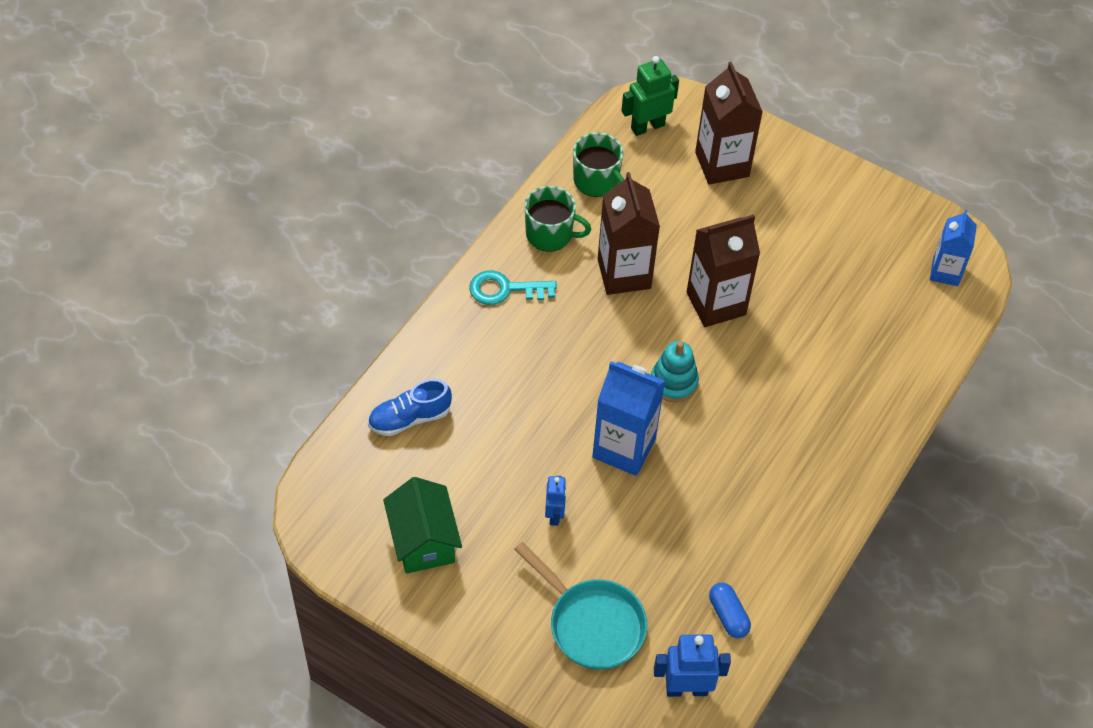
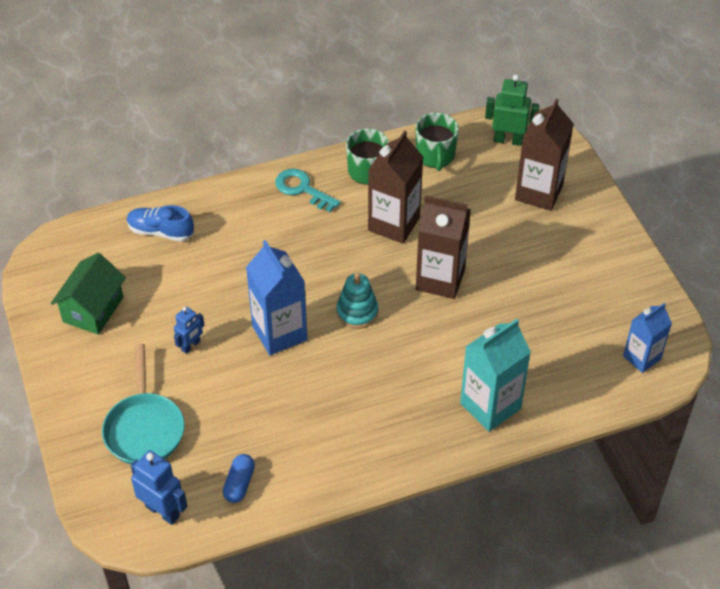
camera: 40 degrees right, 5 degrees down
none -> turquoise carton [460,319,531,432]

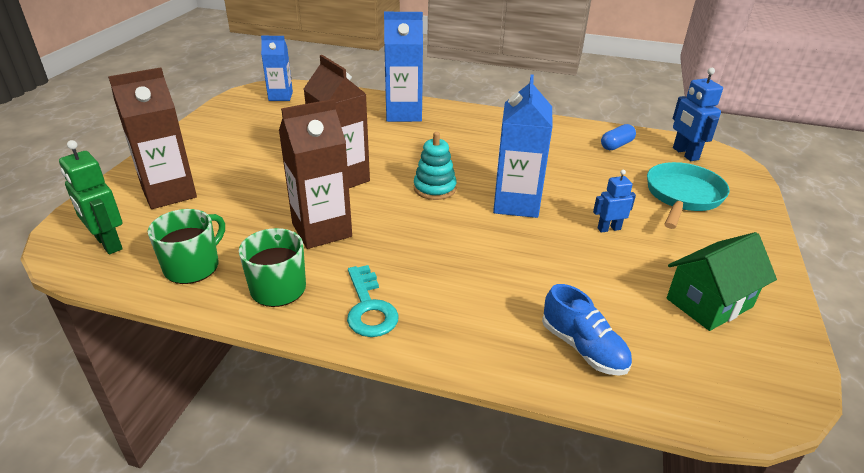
camera: 145 degrees left, 15 degrees down
turquoise carton [460,319,531,432] -> blue carton [384,12,423,122]

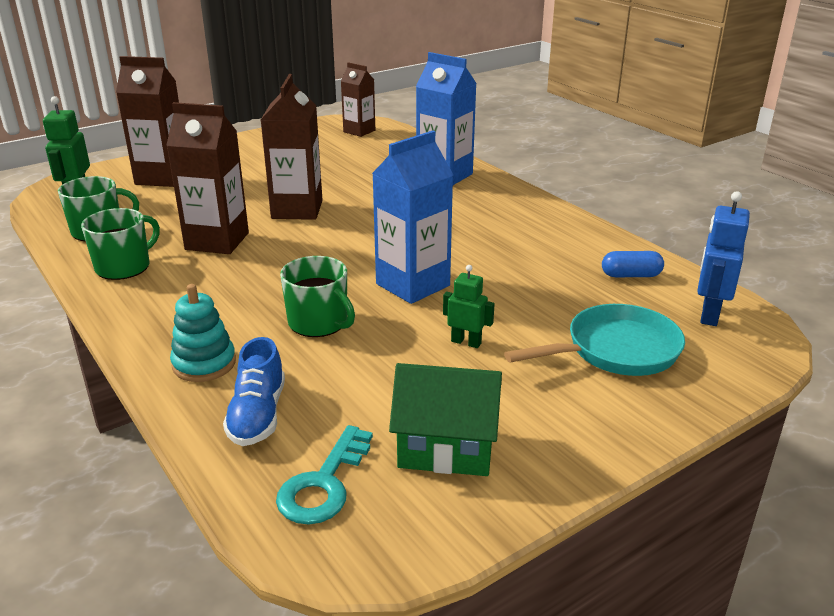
camera: 40 degrees right, 5 degrees down
blue carton [261,36,293,101] -> brown carton [341,62,375,137]
turquoise key [347,265,399,337] -> turquoise key moved to [276,425,373,525]
turquoise stacking toy [414,132,457,200] -> turquoise stacking toy moved to [170,284,236,382]
blue robot [593,170,636,233] -> green robot [443,265,495,348]
none -> green mug [280,256,355,337]

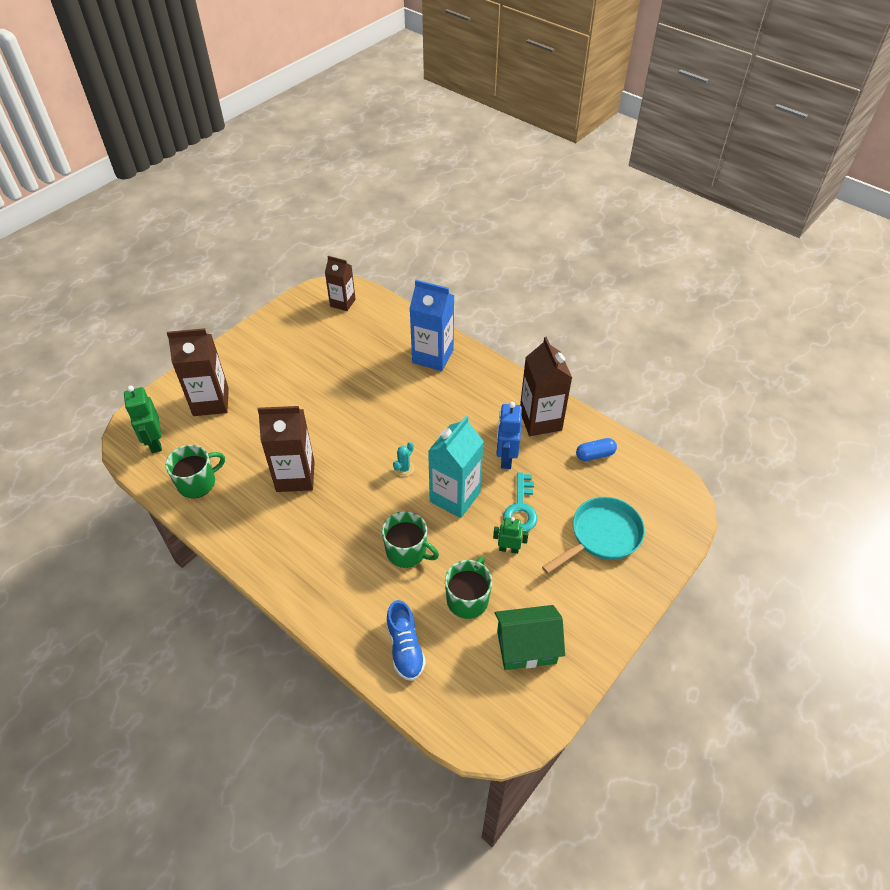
camera: 15 degrees left, 20 degrees up
green mug [81,208,160,280] -> green mug moved to [445,556,492,619]
turquoise stacking toy [170,284,236,382] -> none
brown carton [261,74,322,220] -> brown carton moved to [520,337,572,436]
turquoise key [276,425,373,525] -> turquoise key moved to [503,472,537,532]
blue carton [372,131,453,304] -> turquoise carton [428,415,484,518]
blue robot [697,191,750,326] -> blue robot moved to [496,402,522,469]
none -> turquoise cactus [393,442,414,477]

